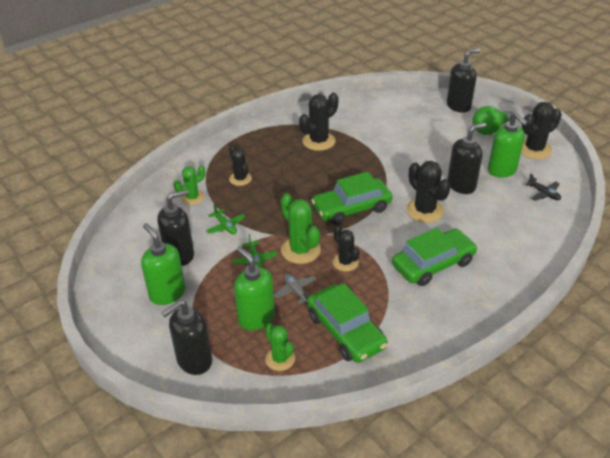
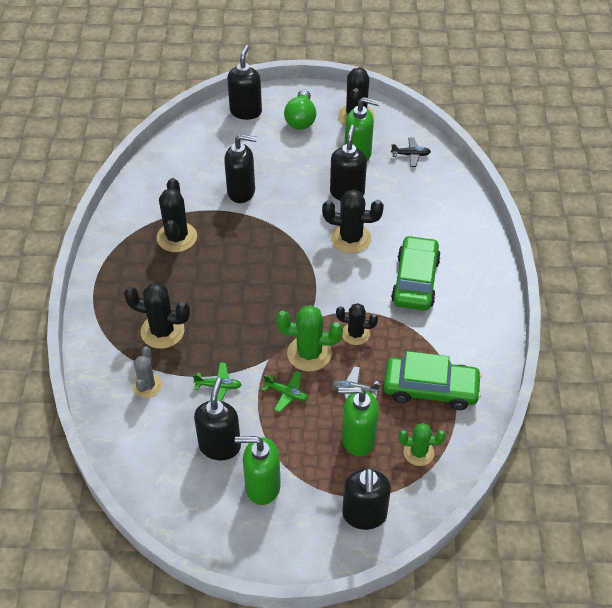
camera: 50 degrees left, 10 degrees up
green cactus [174,165,205,205] -> grey cactus [133,346,162,398]
black cactus [229,145,252,186] -> black cactus [124,283,190,349], size x1.55
green car [311,172,392,225] -> none
none -> black soap dispenser [224,134,257,203]

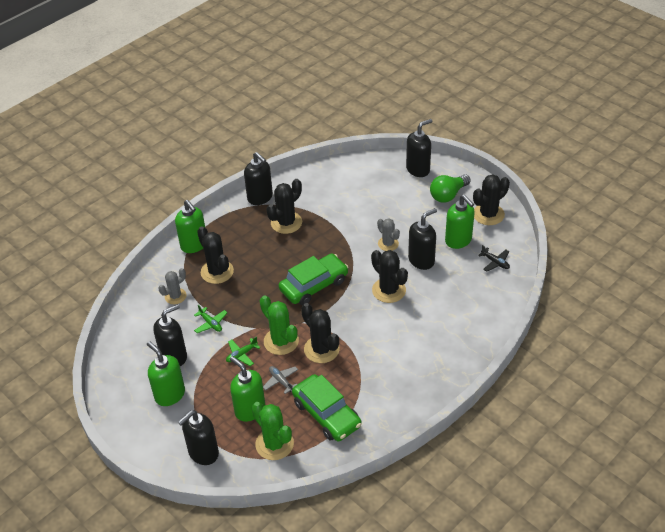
camera: 45 degrees right, 5 degrees down
black soap dispenser [224,134,257,203] -> black soap dispenser moved to [244,152,273,205]
green plane [262,371,308,412] -> green plane turned 75 degrees clockwise [226,337,260,366]
black cactus [336,303,378,345] -> black cactus [301,303,340,363], size x1.55
green car [391,235,441,311] -> green car moved to [279,253,348,305]
green cactus [399,423,446,466] -> green cactus [252,402,294,460], size x1.55
none -> green soap dispenser [175,200,205,253]
none -> grey cactus [377,218,400,251]

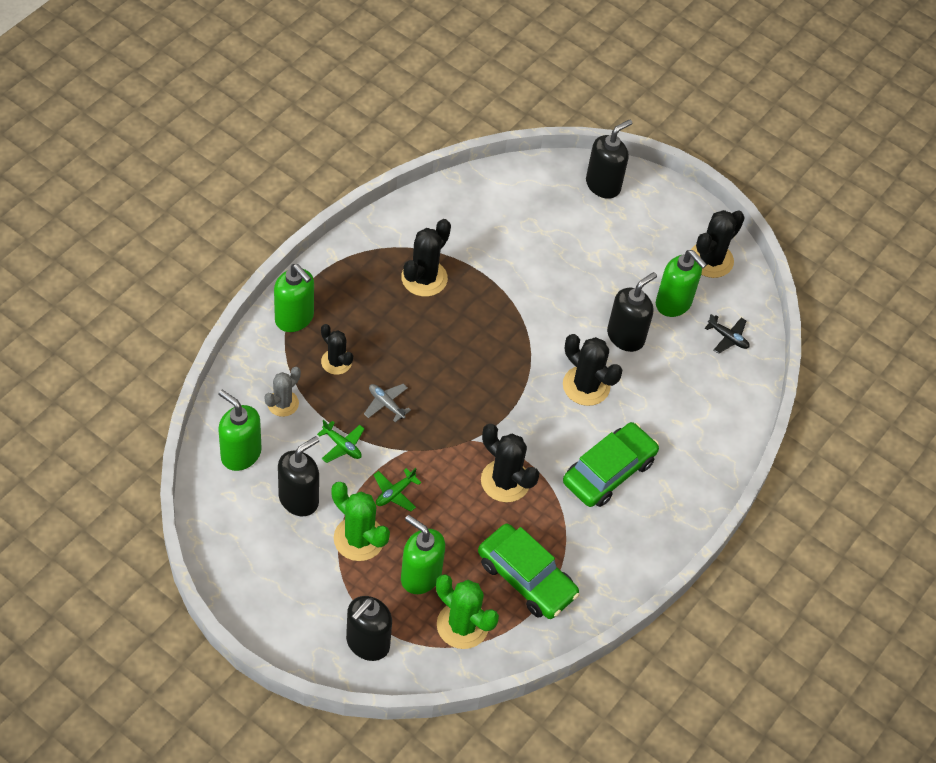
camera: 15 degrees left, 10 degrees up
green soap dispenser [147,341,185,406] -> green soap dispenser moved to [218,390,261,471]
black cactus [197,226,234,284] -> black cactus [321,324,353,375], size x0.64
black soap dispenser [244,152,273,205] -> none
green cactus [260,295,299,355] -> green cactus moved to [331,482,390,561]
grey plane [263,366,298,394] -> grey plane moved to [364,384,411,422]
green car [279,253,348,305] -> green car moved to [563,422,659,507]
grey cactus [377,218,400,251] -> none
green light bulb [430,175,471,203] -> none

